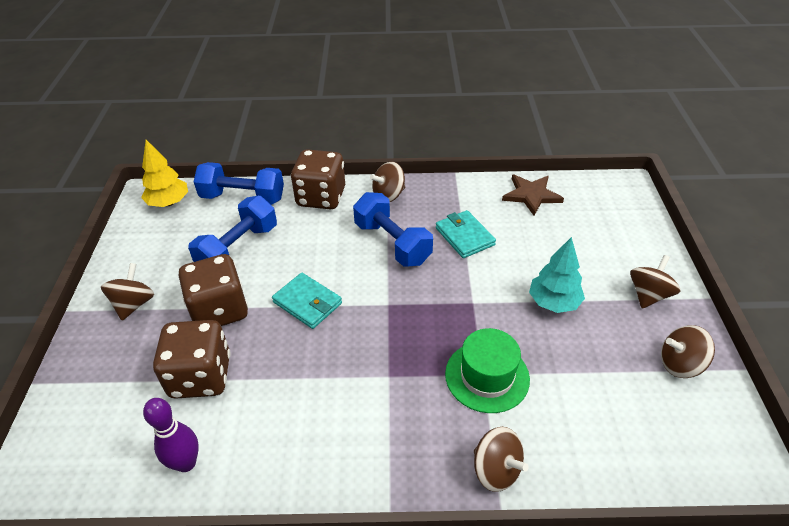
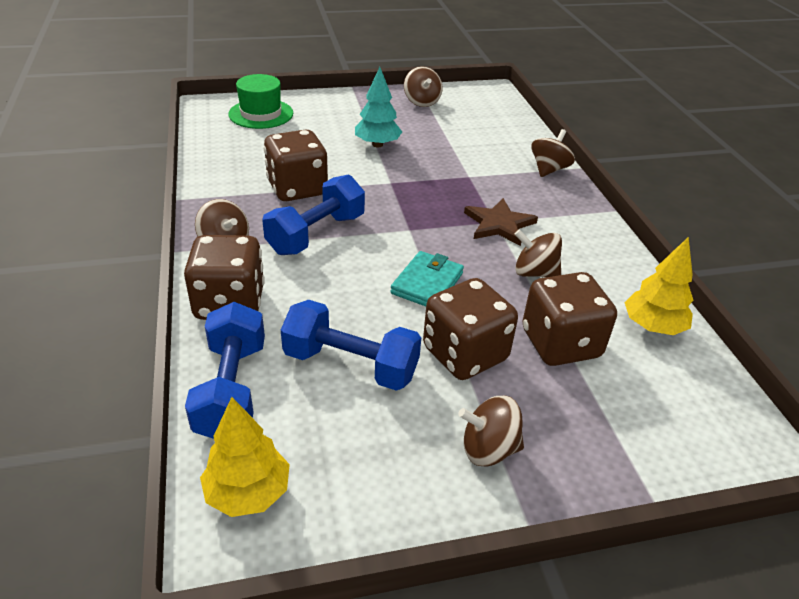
camera: 105 degrees left, 5 degrees down
purple bowling pin [143,398,199,472] -> yellow tree [624,237,694,335]
turquoise wallet [436,210,496,258] -> brown dice [264,129,328,201]
green hat [445,328,530,413] -> green hat moved to [228,74,293,129]
brown star [502,175,564,216] -> brown star moved to [464,198,538,246]
brown spinning top [630,255,680,308] -> brown spinning top moved to [515,229,562,277]

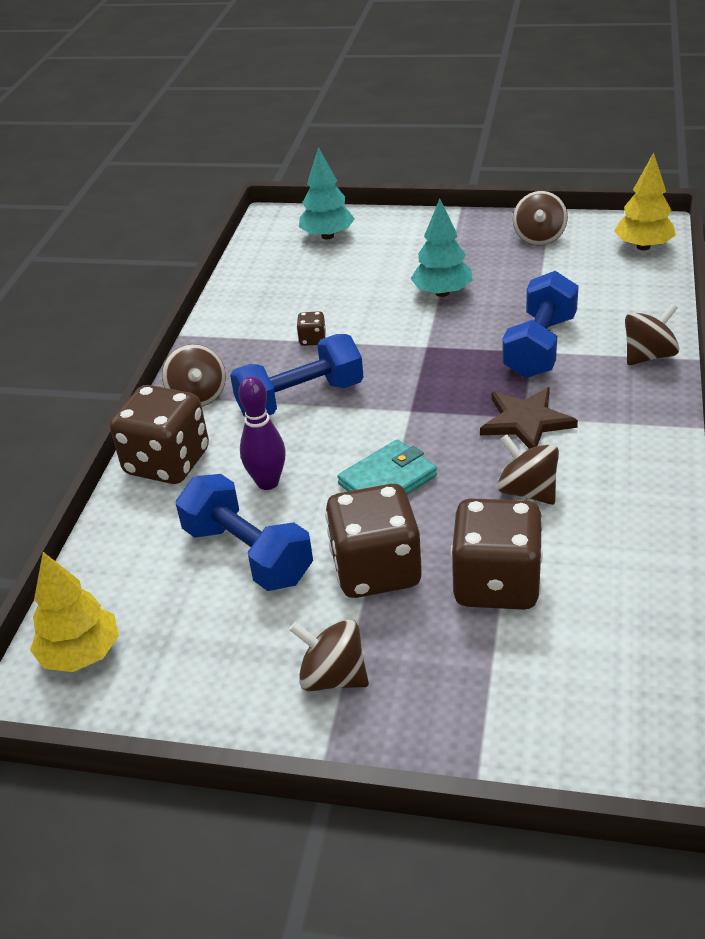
camera: 30 degrees right, 0 degrees up
blue dumbbell [185,302,265,439] -> blue dumbbell moved to [502,271,579,378]
green hat [228,74,293,129] -> turquoise tree [299,147,355,239]
brown dice [264,129,328,201] -> brown dice [297,311,326,346], size x0.42
yellow tree [624,237,694,335] -> yellow tree moved to [614,152,676,250]
none -> purple bowling pin [239,376,286,490]

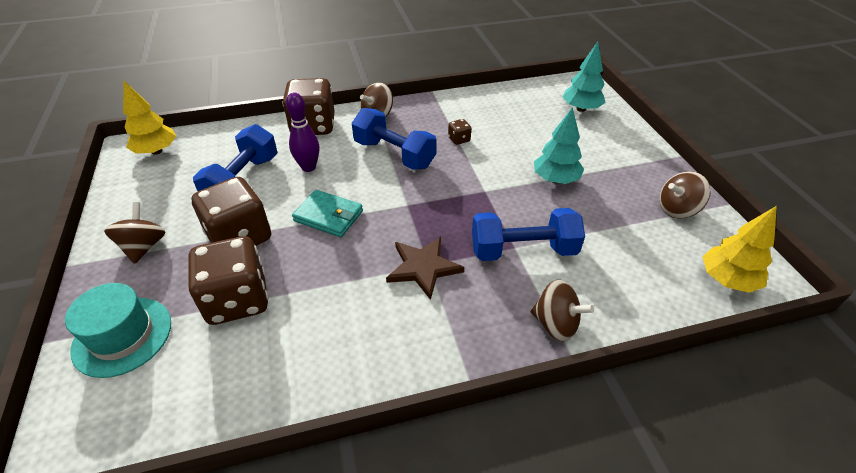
camera: 60 degrees right, 5 degrees up
brown spinning top [497,434,559,505] -> none
none -> turquoise hat [65,283,171,378]

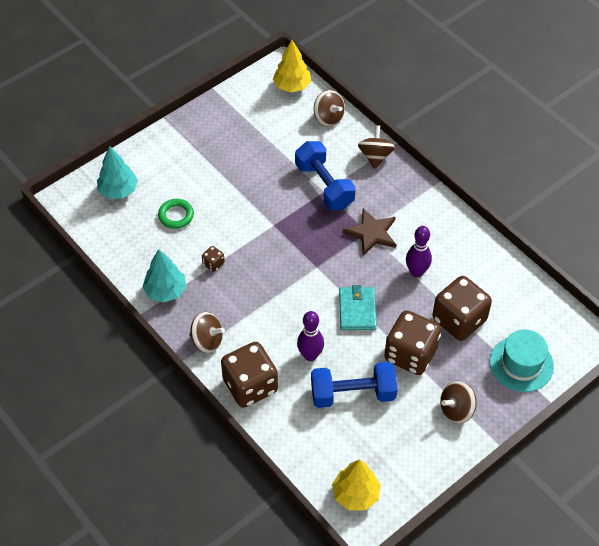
camera: 115 degrees left, 10 degrees up
blue dumbbell [352,108,437,170] -> none
turquoise tree [534,107,584,184] -> turquoise tree moved to [143,249,186,302]
brown spinning top [660,171,711,218] -> brown spinning top moved to [314,90,345,127]
none -> green ring [158,199,194,229]
none -> purple bowling pin [406,226,432,277]

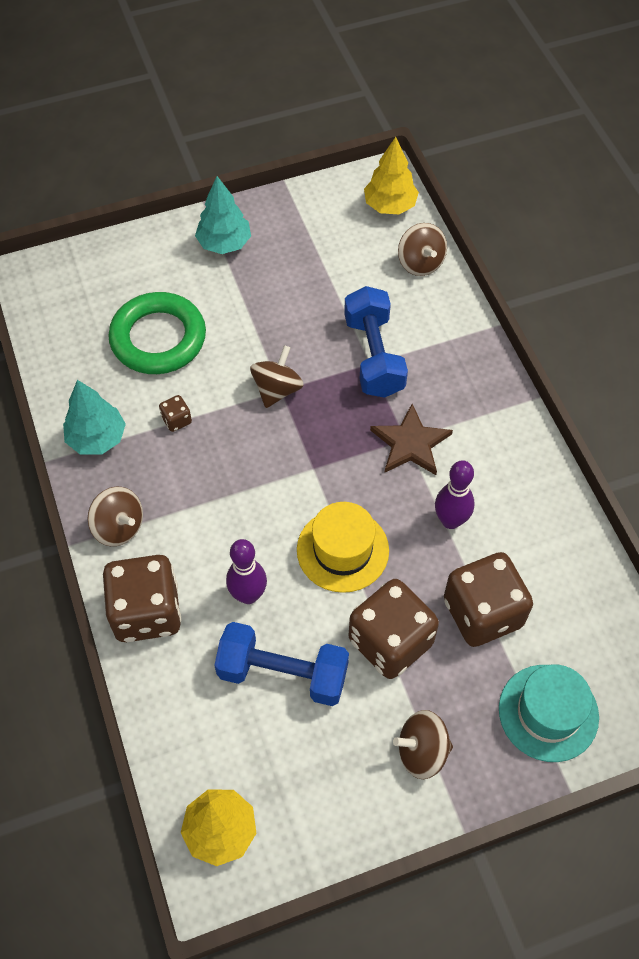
camera: 20 degrees right, 5 degrees up
turquoise tree [97,146,138,199] -> turquoise tree moved to [195,176,251,254]
green ring [158,199,194,229] -> green ring [108,292,206,374], size x1.91
turquoise wallet [339,285,377,330] -> yellow hat [297,502,389,593]
brown spinning top [358,125,395,169] -> brown spinning top moved to [250,345,304,408]

